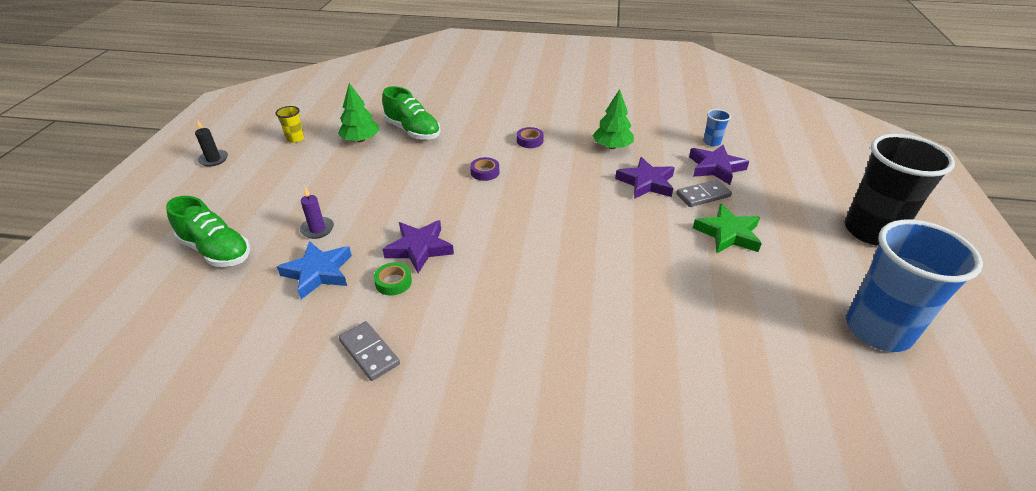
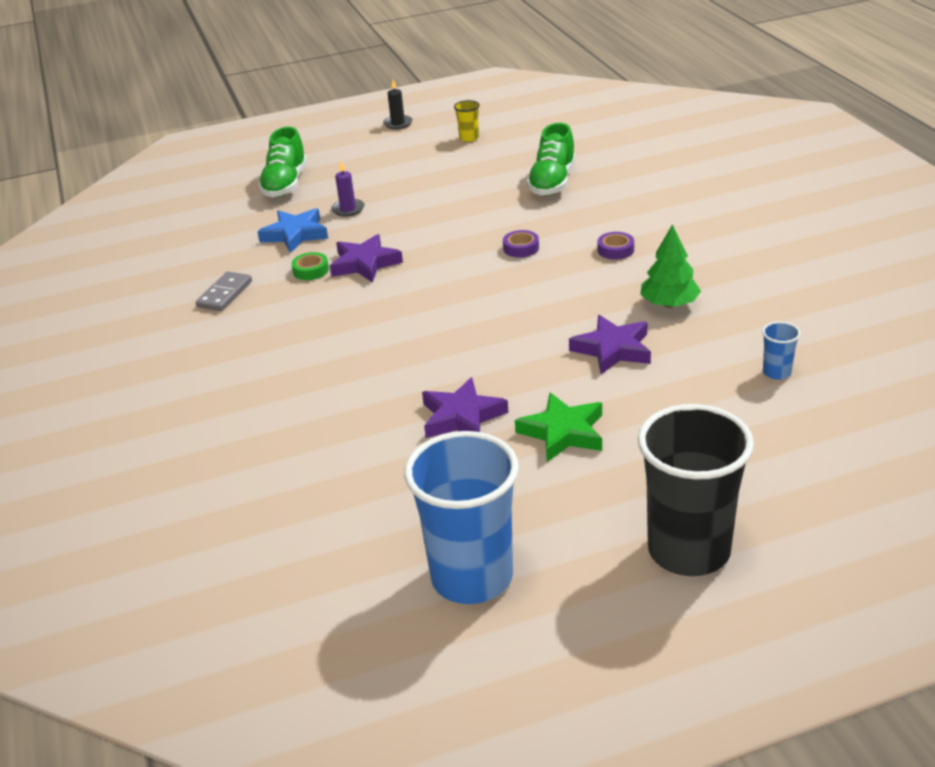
camera: 65 degrees right, 5 degrees down
green tree [338,83,380,142] -> none
grey domino [676,180,732,207] -> none
purple star [689,145,749,185] -> purple star moved to [422,377,508,438]

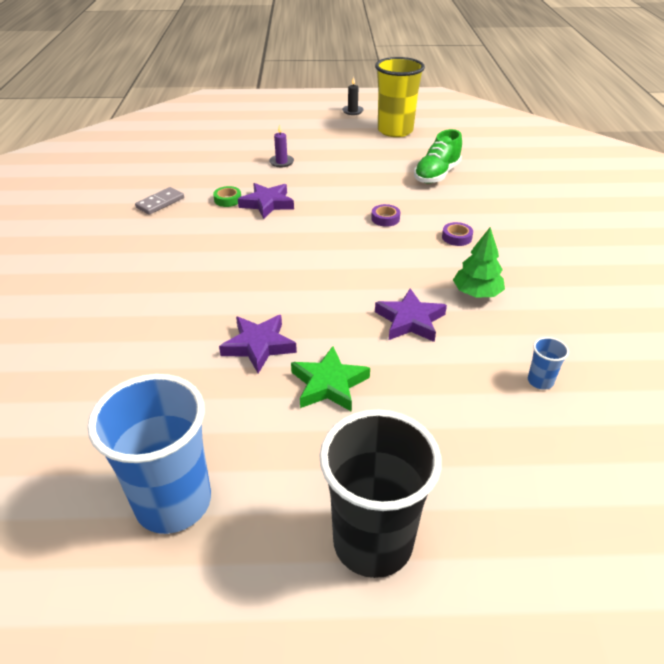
camera: 15 degrees right, 5 degrees up
blue star [257,208,328,253] -> none
green shoe [258,127,307,197] -> none
yellow cup [454,100,480,142] -> yellow cup [375,57,425,137], size x2.44

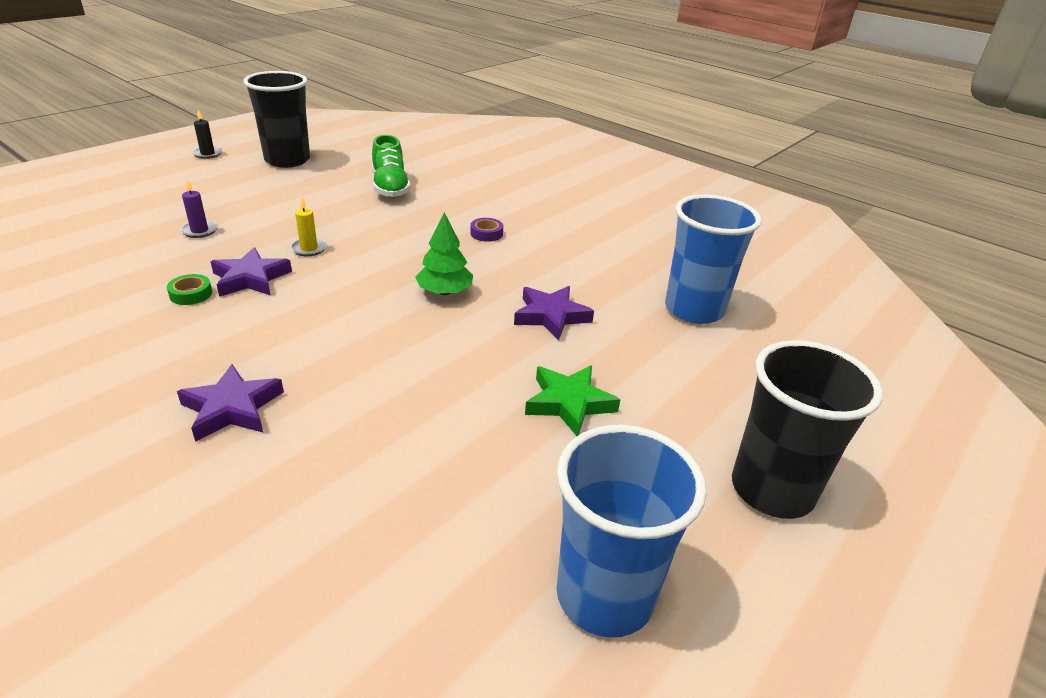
camera: 50 degrees left, 5 degrees down
grey domino [135,187,184,215] -> none
purple star [219,315,297,373] -> purple star moved to [177,364,284,442]
purple tape [371,204,400,227] -> none
yellow cup [375,57,425,137] -> black cup [243,71,310,168]
green tree [453,227,505,298] -> green tree moved to [415,213,473,295]
blue cup [528,337,569,390] -> blue cup [665,194,762,324], size x2.44
none -> yellow candle [290,197,327,256]

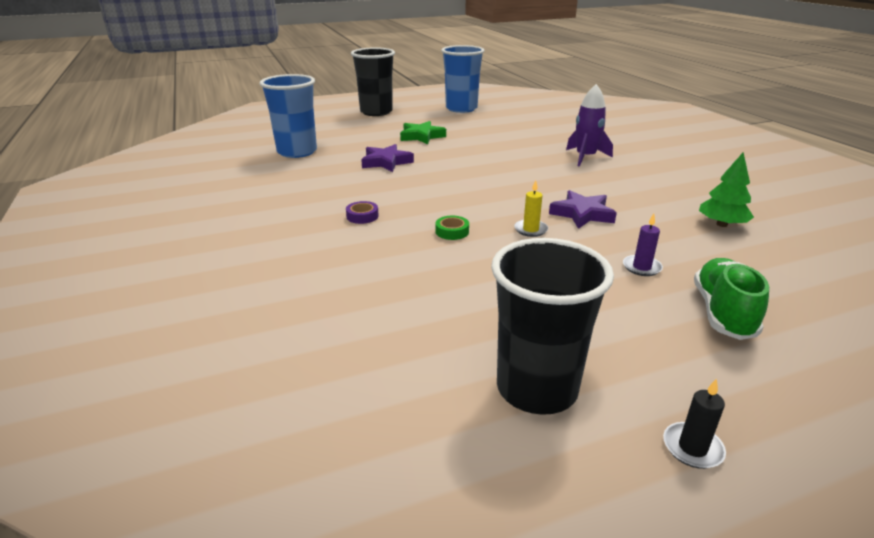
camera: 150 degrees left, 5 degrees down
green tape [167,274,212,305] -> green tape moved to [435,216,469,240]
purple star [177,364,284,442] -> purple rocket [566,84,613,167]
green shoe [372,135,411,198] -> green shoe moved to [694,258,769,340]
green tree [415,213,473,295] -> green tree moved to [699,152,754,227]

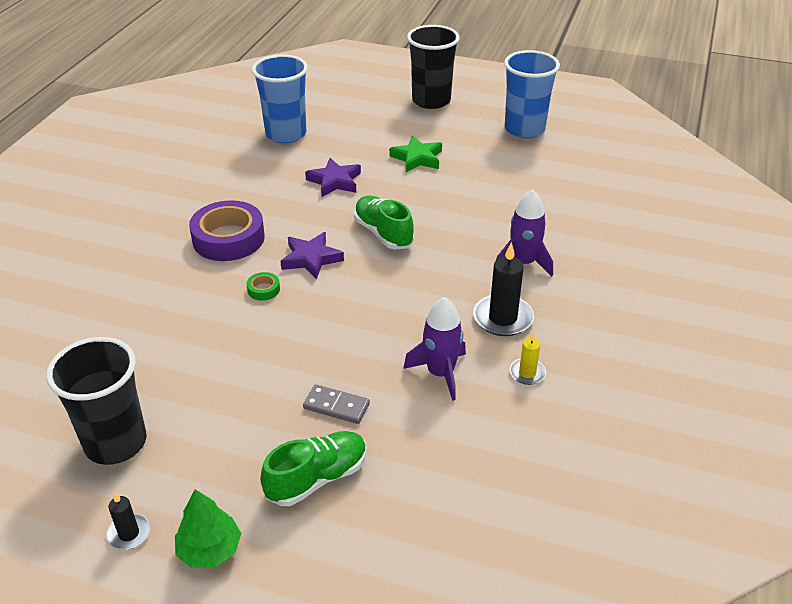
camera: 40 degrees right, 10 degrees up
purple tape [346,201,379,224] -> purple tape [189,200,265,261], size x2.37
yellow candle [514,180,548,237] -> yellow candle moved to [510,331,546,385]
purple star [549,190,617,229] -> purple star moved to [281,232,344,280]
purple candle [623,214,663,276] -> grey domino [303,384,370,424]
green tree [699,152,754,227] -> green tree moved to [175,489,241,568]
none -> green shoe [354,195,414,250]
none -> purple rocket [403,297,466,401]
none -> black candle [473,242,534,336]

